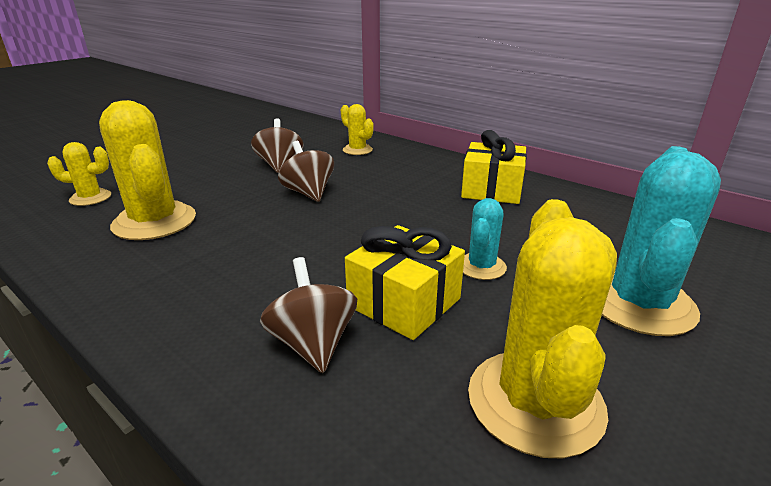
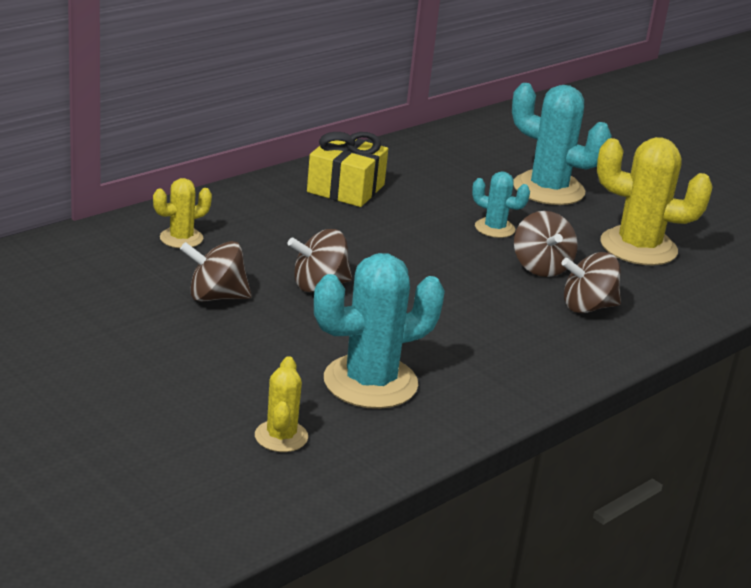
camera: 85 degrees left, 0 degrees up
yellow cactus [99,100,196,240] -> turquoise cactus [314,253,445,409]
yellow gift [345,225,465,340] -> brown spinning top [514,211,578,277]

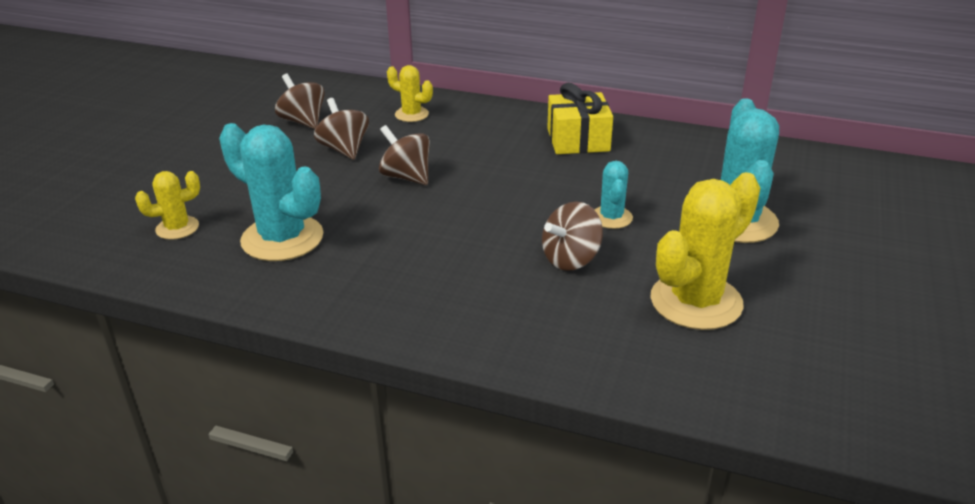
camera: 65 degrees right, 5 degrees up
brown spinning top [561,252,621,313] -> brown spinning top moved to [275,74,325,129]
yellow cactus [597,137,713,265] -> yellow cactus turned 60 degrees clockwise [650,172,760,330]

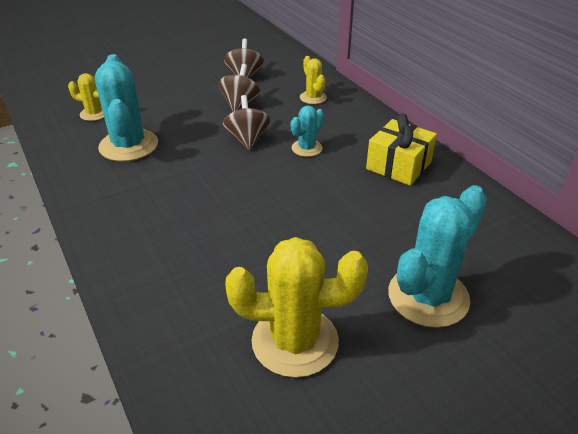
camera: 40 degrees right, 5 degrees up
brown spinning top [542,202,603,271] -> none
turquoise cactus [594,161,633,229] -> turquoise cactus moved to [291,106,324,157]

